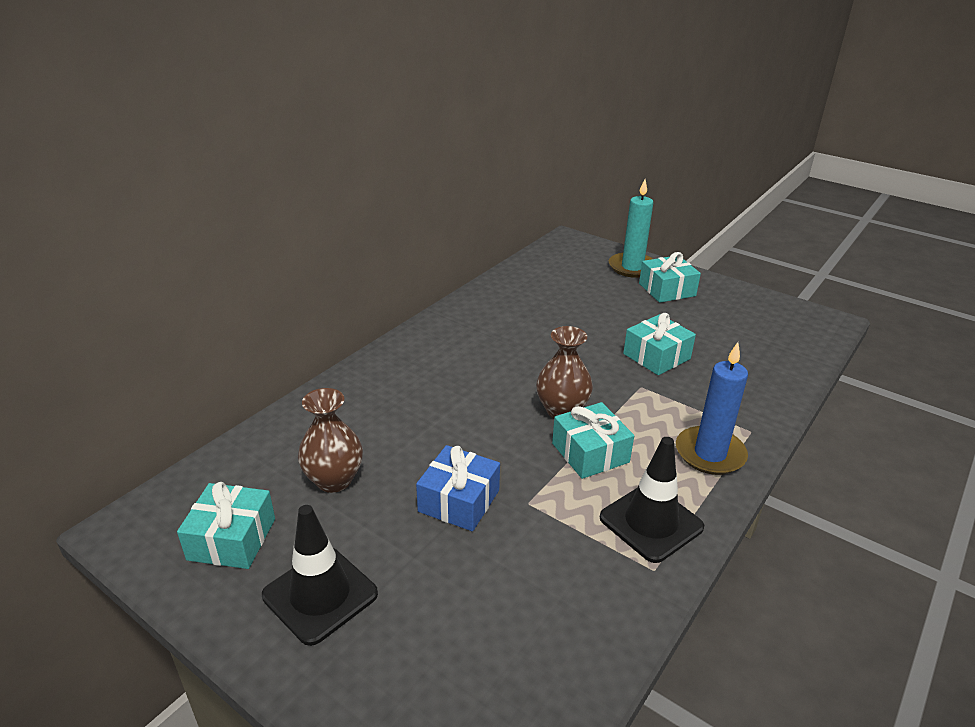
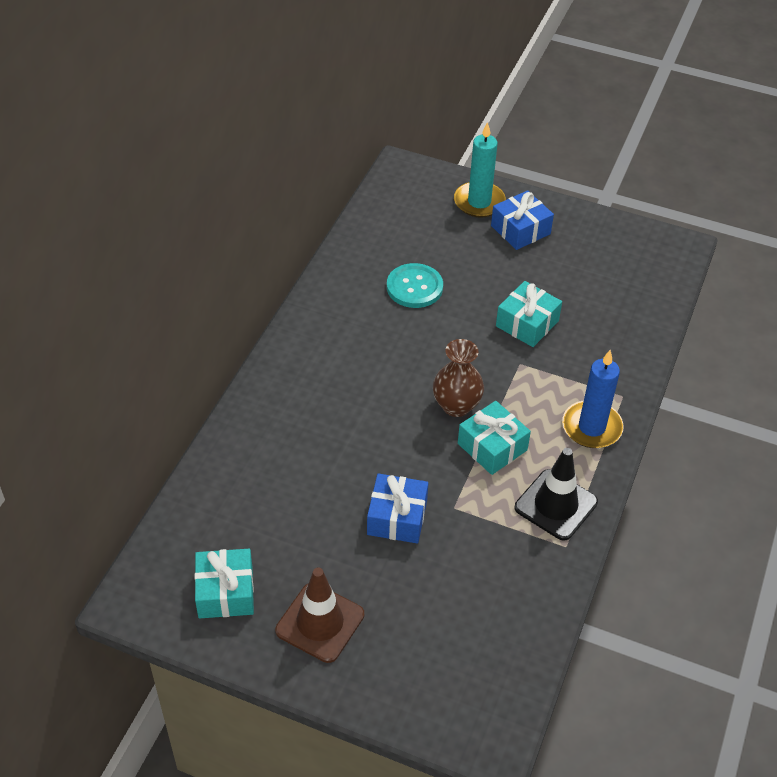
camera: 15 degrees left, 15 degrees up
black traffic cone [262,505,378,646] -> brown traffic cone [275,568,364,663]
brown vase [298,388,363,493] -> none
turquoise gift [639,252,701,303] -> blue gift [491,190,554,250]
none -> turquoise button [387,263,443,308]

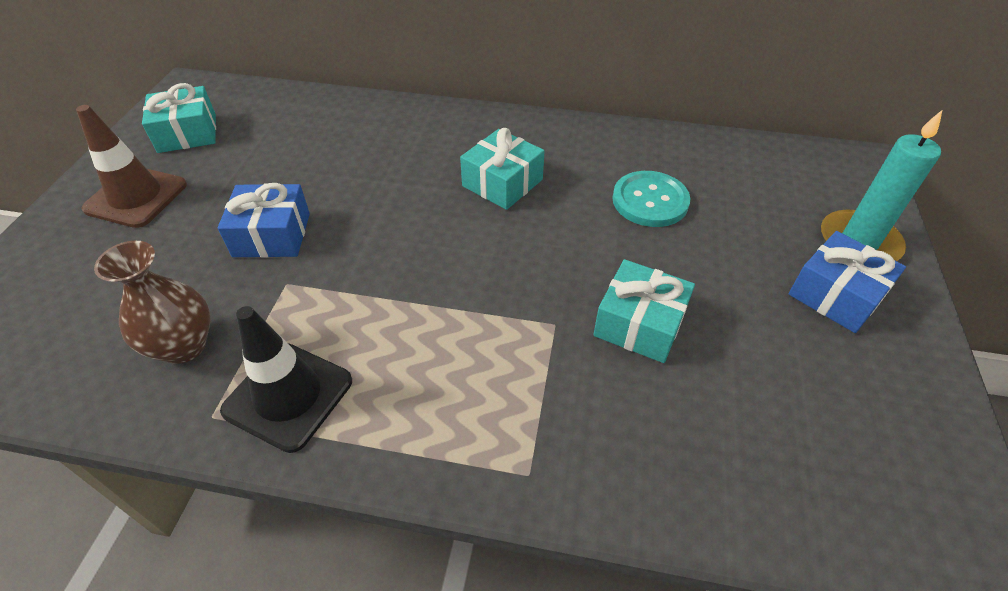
camera: 80 degrees right, 0 degrees up
brown vase [433,339,484,417] -> brown vase moved to [94,241,210,364]
turquoise gift [458,401,531,475] -> turquoise gift moved to [460,128,545,210]
blue candle [562,350,624,448] -> none

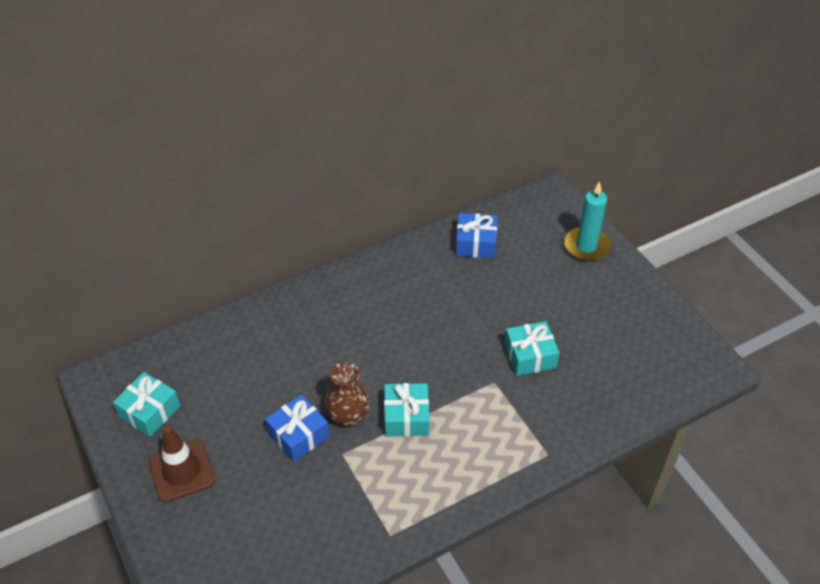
camera: 40 degrees left, 0 degrees up
brown vase [94,241,210,364] -> brown vase moved to [324,362,370,427]
black traffic cone [220,306,352,453] -> none
turquoise gift [460,128,545,210] -> turquoise gift moved to [384,383,429,436]
turquoise button [612,171,690,227] -> none
blue gift [789,231,906,333] -> blue gift moved to [456,213,497,258]

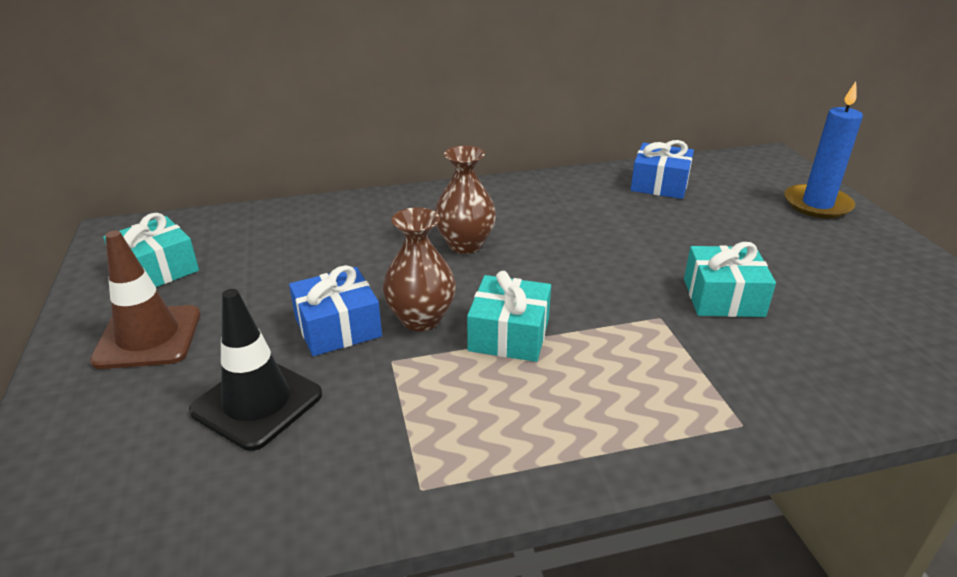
camera: 15 degrees right, 15 degrees down
turquoise candle [564,181,611,261] -> blue candle [785,82,863,219]
none -> black traffic cone [189,289,322,451]
none -> brown vase [435,145,496,254]

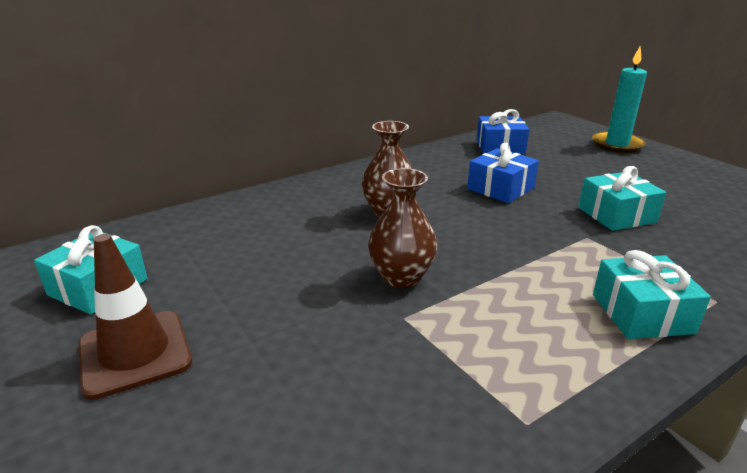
camera: 20 degrees left, 5 degrees down
black traffic cone [189,289,322,451] -> none
blue gift [289,265,382,356] -> blue gift moved to [467,143,539,203]
turquoise gift [467,271,551,362] -> turquoise gift moved to [593,250,711,339]
blue candle [785,82,863,219] -> turquoise candle [592,47,647,153]

